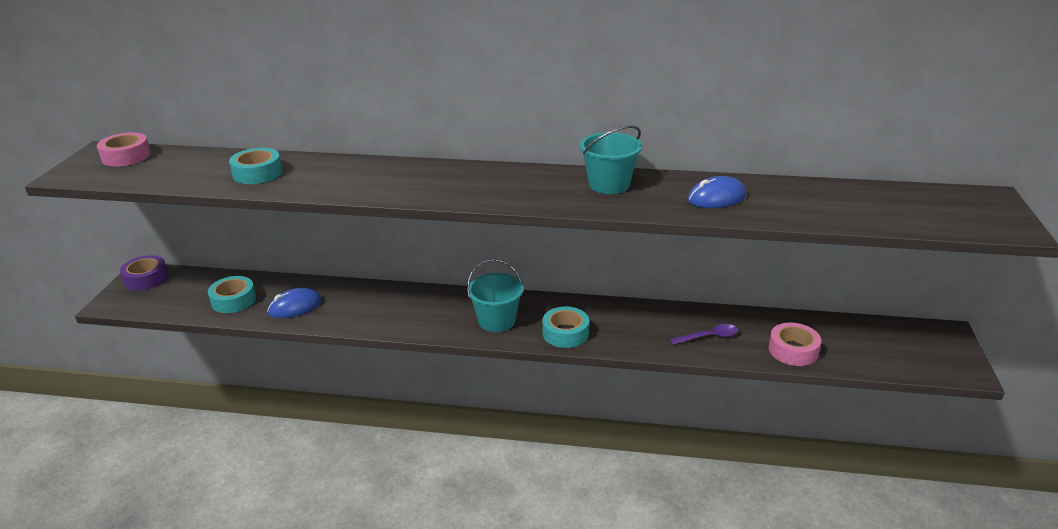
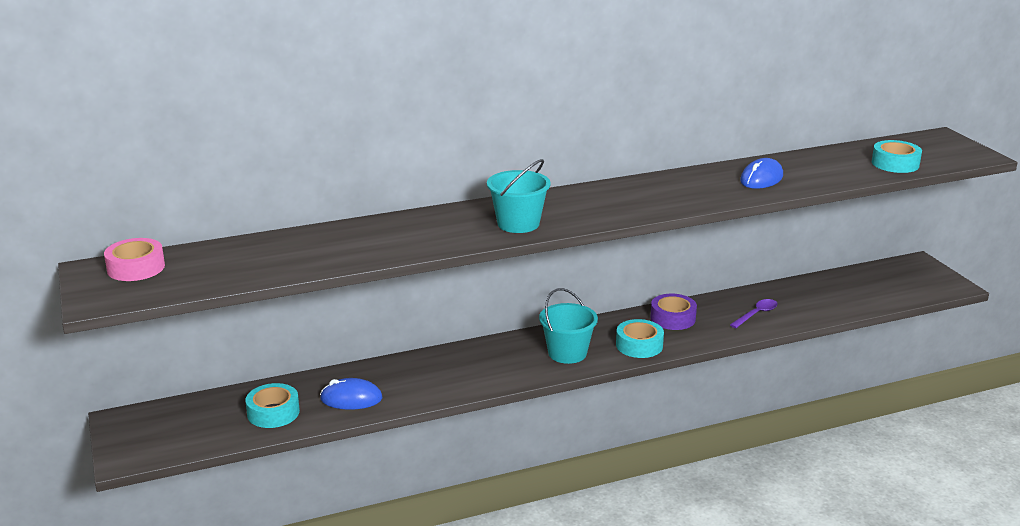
camera: 30 degrees left, 5 degrees down
purple tape [120,255,168,290] -> purple tape moved to [650,294,697,330]
turquoise tape [229,148,282,184] -> turquoise tape moved to [872,140,922,173]
blue mouse [267,288,322,318] -> blue mouse turned 60 degrees clockwise [320,378,382,410]
turquoise bucket [580,125,642,194] -> turquoise bucket moved to [487,159,551,233]
pink tape [768,322,821,366] -> none

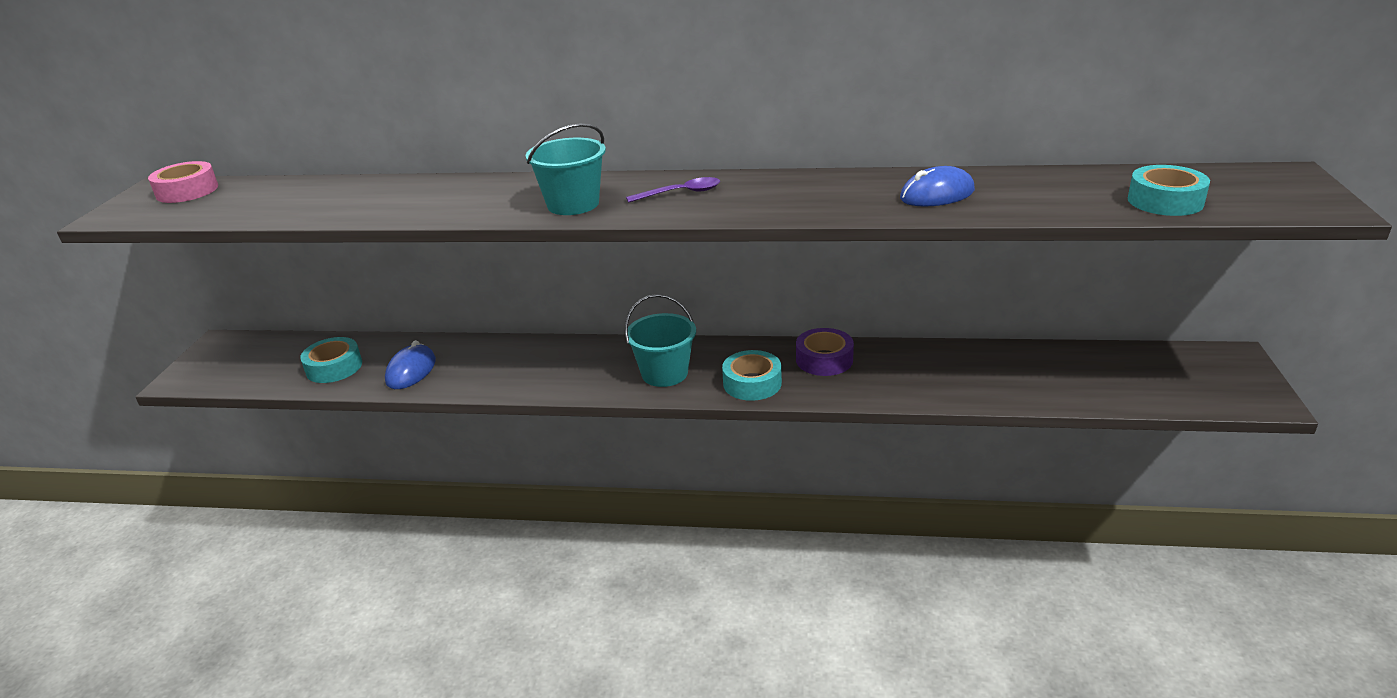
camera: 30 degrees right, 5 degrees up
blue mouse [320,378,382,410] -> blue mouse turned 75 degrees clockwise [385,340,436,389]
purple spoon [730,299,778,328] -> purple spoon moved to [626,177,720,203]

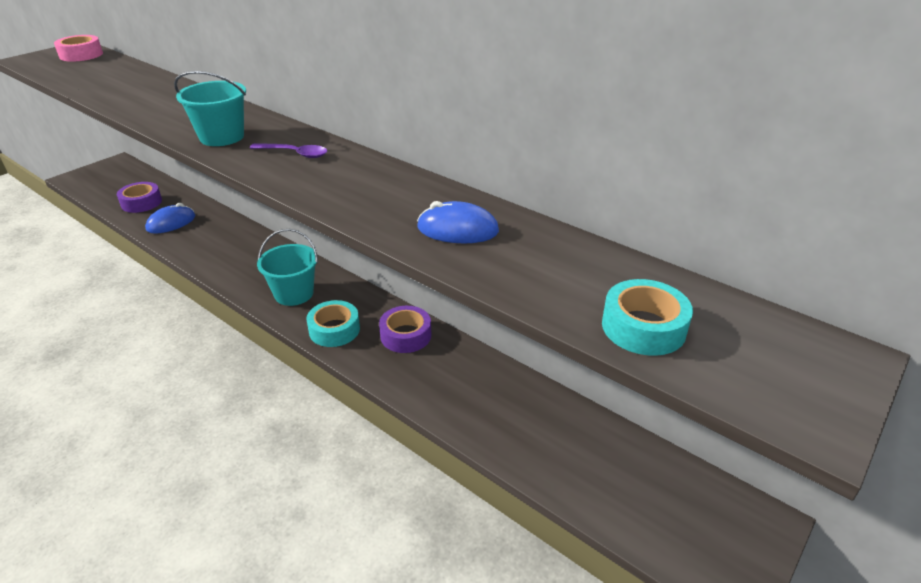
camera: 30 degrees right, 5 degrees up
turquoise tape [300,337,362,383] -> purple tape [117,182,162,213]

